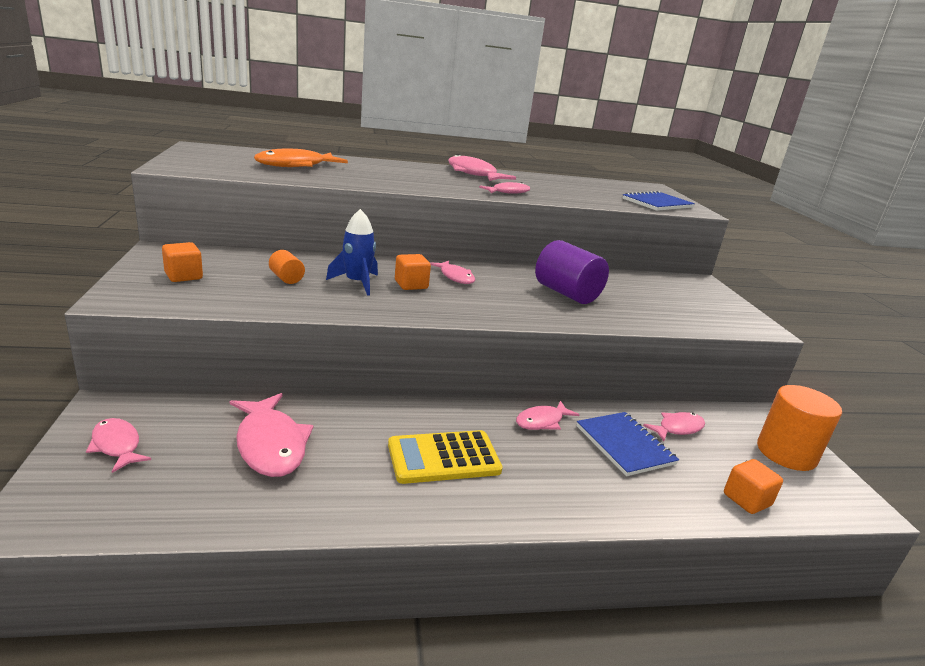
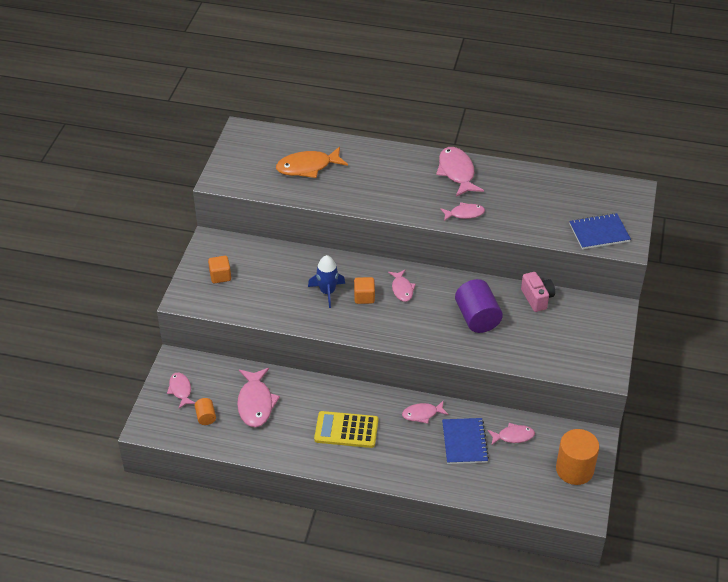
camera: 25 degrees right, 20 degrees up
orange cylinder [269,250,305,284] -> orange cylinder moved to [194,398,216,425]
orange cube [724,459,783,514] -> none
none -> pink camera [521,272,555,312]

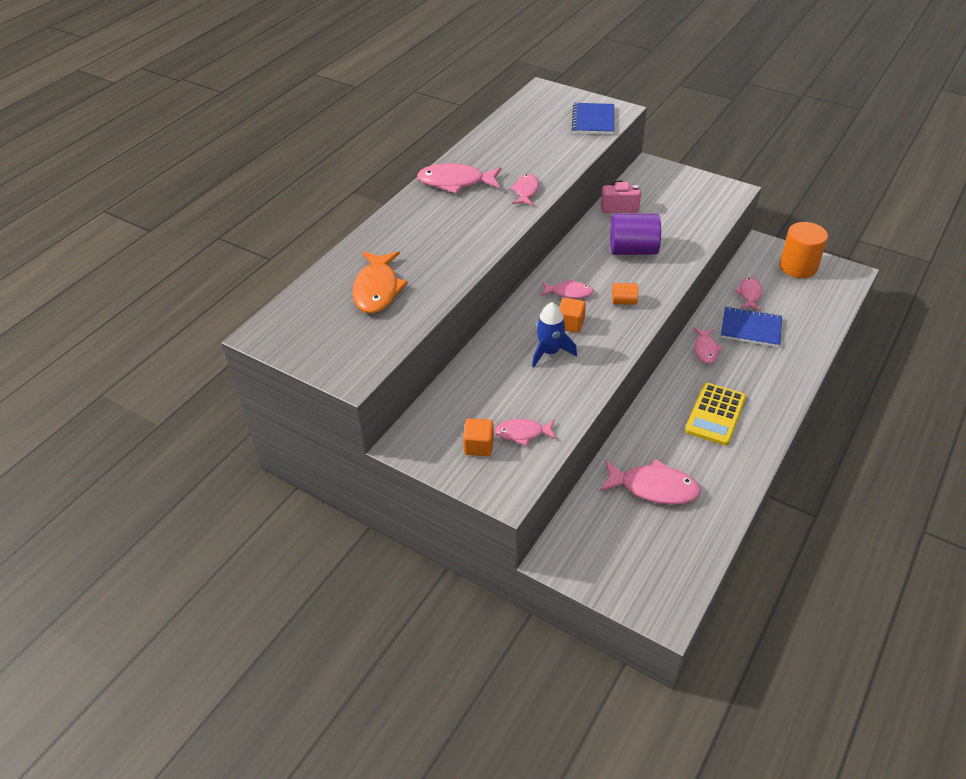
camera: 70 degrees left, 0 degrees up
pink fish [167,373,195,409] -> pink fish moved to [495,419,557,446]
orange cylinder [194,398,216,425] -> orange cylinder moved to [612,283,638,305]

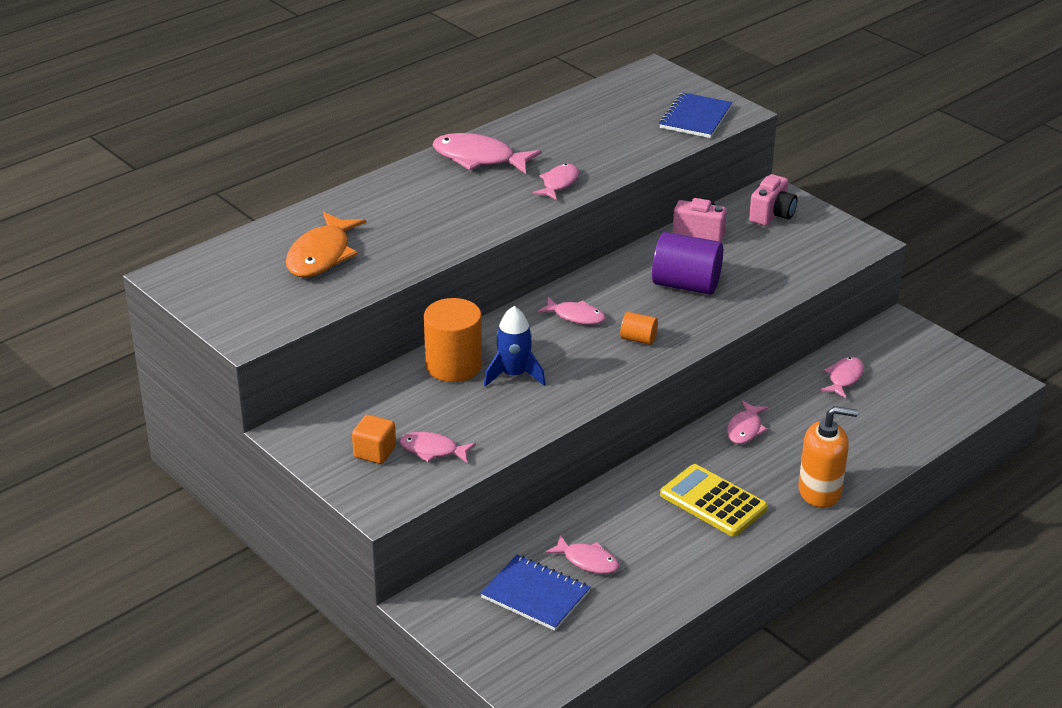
camera: 15 degrees right, 10 degrees down
orange cube [559,298,586,333] -> none
pink fish [599,459,701,505] -> pink fish [545,535,620,574], size x0.60
yellow calculator [685,383,746,446] -> yellow calculator turned 90 degrees clockwise [660,464,768,536]
blue notebook [721,307,782,347] -> blue notebook moved to [481,555,591,631]
orange cylinder [780,222,828,278] -> orange cylinder moved to [424,298,482,382]
none -> pink camera [749,174,797,226]
none -> orange soap dispenser [799,406,858,508]

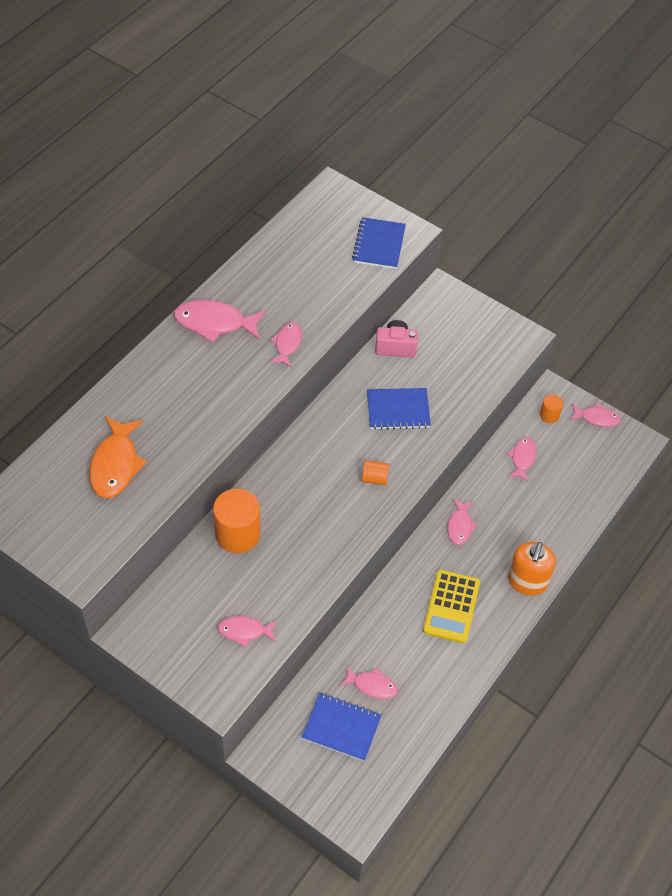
camera: 15 degrees left, 20 degrees up
orange cube [352,415,396,464] -> none
blue rocket [484,306,545,387] -> none
pink fish [537,297,606,325] -> pink fish moved to [570,403,621,427]
purple cylinder [652,232,723,295] -> blue notebook [367,388,431,430]
yellow calculator [660,464,768,536] -> yellow calculator turned 105 degrees counterclockwise [423,570,480,643]
pink camera [749,174,797,226] -> none
orange soap dispenser [799,406,858,508] -> orange soap dispenser turned 120 degrees clockwise [508,542,556,595]
none -> orange cylinder [540,394,563,423]

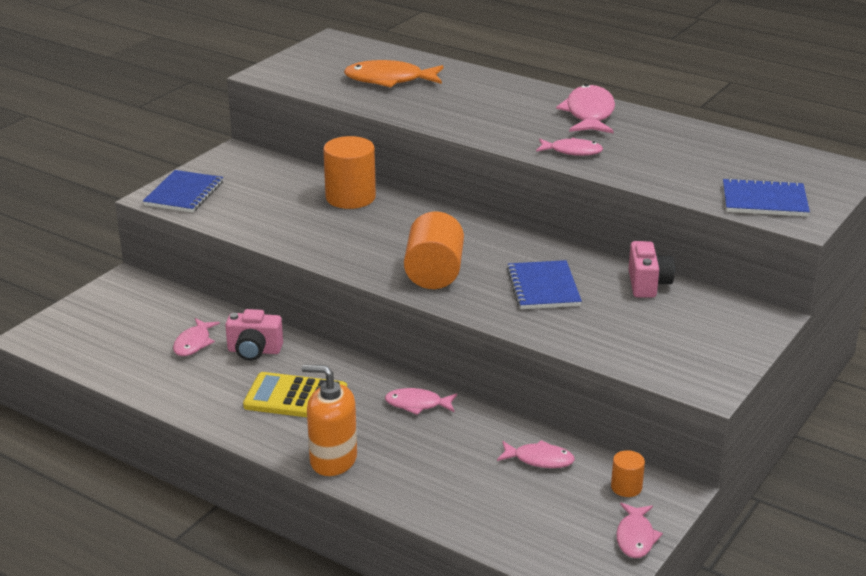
camera: 90 degrees right, 25 degrees down
pink fish [217,616,277,647] -> none
blue notebook [302,693,382,761] -> blue notebook moved to [143,170,223,213]
orange cylinder [362,460,389,485] -> orange cylinder [404,212,464,289], size x2.01
none -> pink camera [225,309,283,361]

